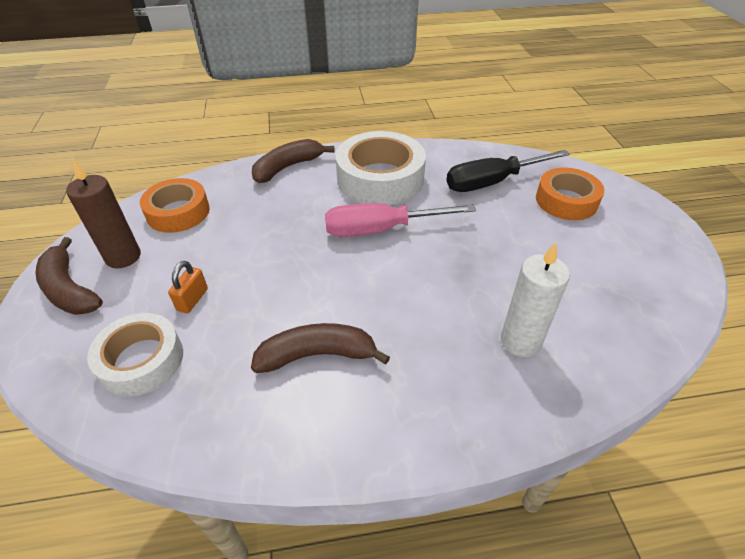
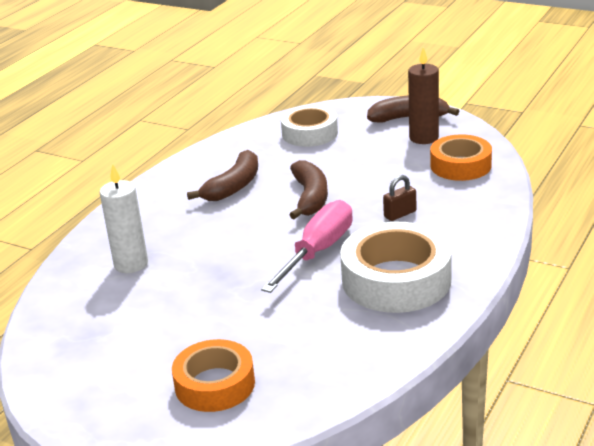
camera: 130 degrees right, 15 degrees down
orange padlock [168,261,208,313] -> none
brown banana [252,139,334,183] -> brown banana moved to [290,160,328,219]
black screwdriver [446,150,570,192] -> none
none -> brown padlock [383,175,416,221]

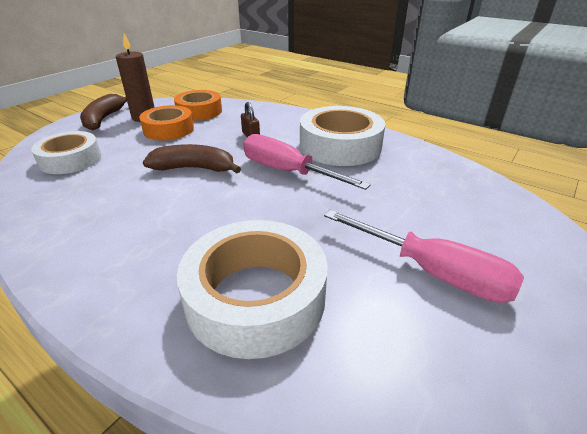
camera: 85 degrees left, 5 degrees up
white candle [99,164,148,273] -> white tape [177,220,328,359]
orange tape [172,339,255,412] -> orange tape moved to [139,105,194,140]
brown banana [187,150,258,201] -> none
none -> pink screwdriver [324,210,524,303]

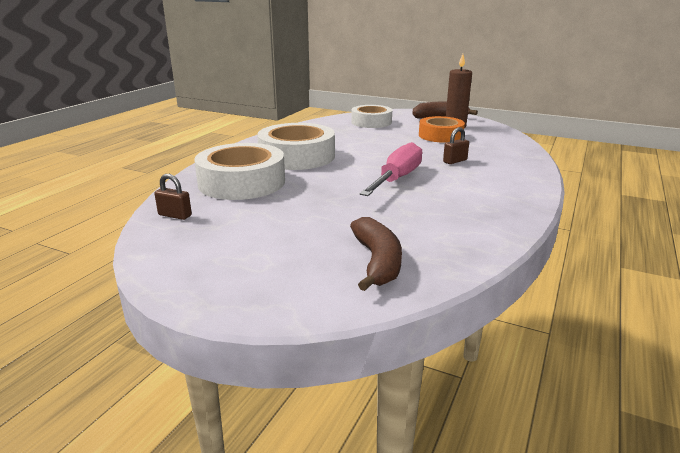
camera: 80 degrees right, 10 degrees down
brown banana [143,144,241,174] -> brown banana moved to [350,217,402,291]
orange tape [174,90,222,120] -> none
white tape [300,106,385,166] -> white tape moved to [257,123,335,170]
pink screwdriver [324,210,524,303] -> none
none -> brown padlock [154,174,192,220]

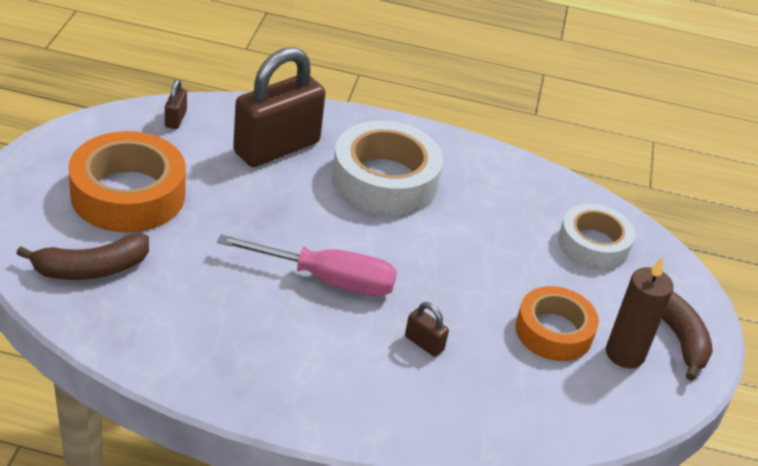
camera: 70 degrees right, 15 degrees up
white tape [194,143,285,200] -> brown padlock [233,47,326,167]
none -> orange tape [68,131,186,233]

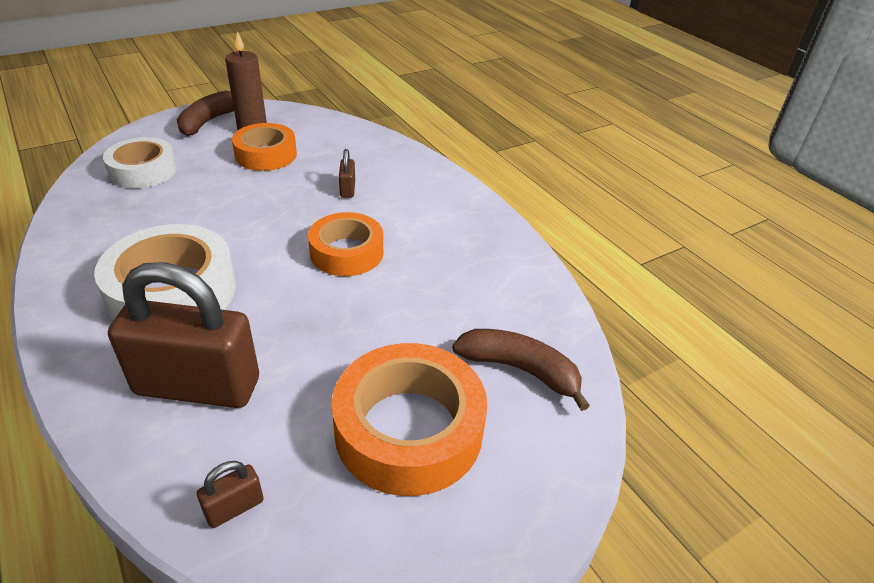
camera: 130 degrees left, 0 degrees up
pink screwdriver [217,234,397,297] -> orange tape [308,212,383,276]

